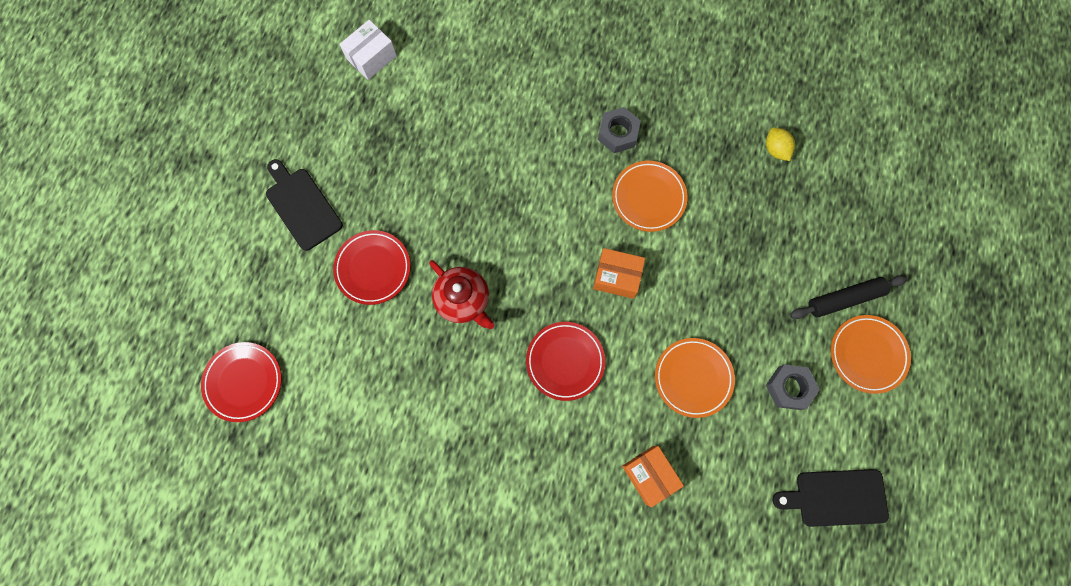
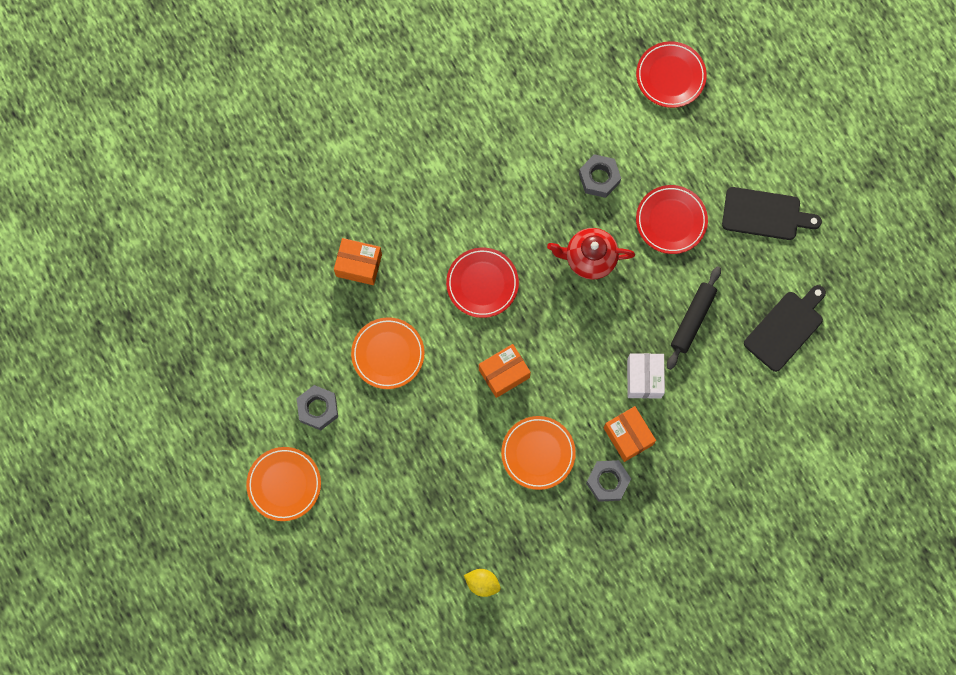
camera: 135 degrees right, 0 degrees up
white box [339,20,397,80] -> white box moved to [627,353,665,399]
black cutting board [773,469,889,527] -> black cutting board moved to [744,285,826,372]
black rolling pin [790,276,908,319] -> black rolling pin moved to [667,266,721,370]
none -> grey nut [579,154,621,198]
none -> orange box [604,406,656,462]

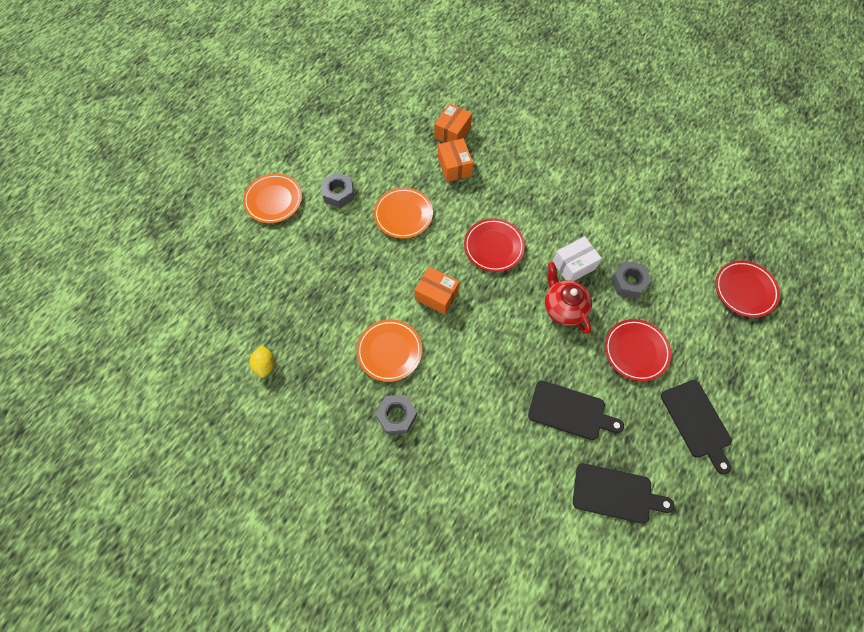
camera: 60 degrees right, 10 degrees down
orange box [604,406,656,462] -> orange box moved to [434,103,472,143]
white box [627,353,665,399] -> white box moved to [553,236,602,281]
black rolling pin [667,266,721,370] -> black cutting board [528,381,624,440]

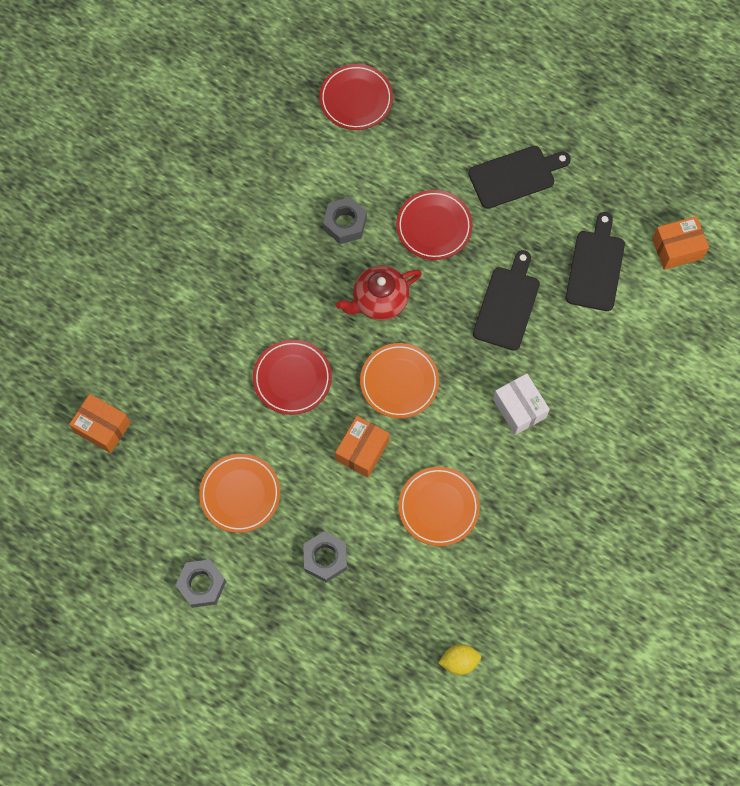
camera: 90 degrees left, 5 degrees up
orange plate [243,174,302,223] -> orange plate moved to [360,343,439,418]
grey nut [376,395,417,434] -> grey nut moved to [303,531,347,583]
orange box [438,138,473,182] -> orange box moved to [652,216,709,270]
white box [553,236,602,281] -> white box moved to [493,373,550,435]

